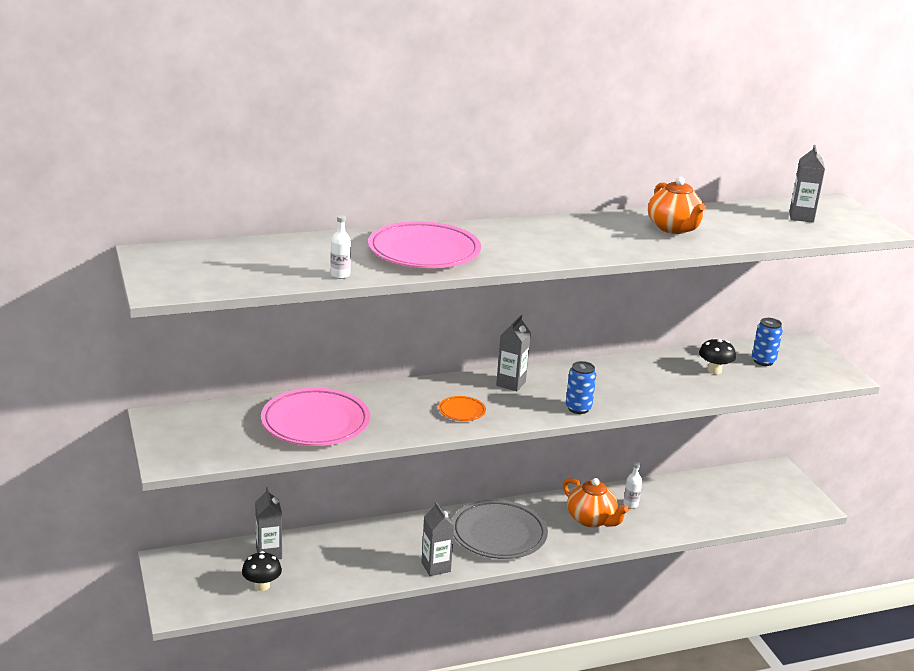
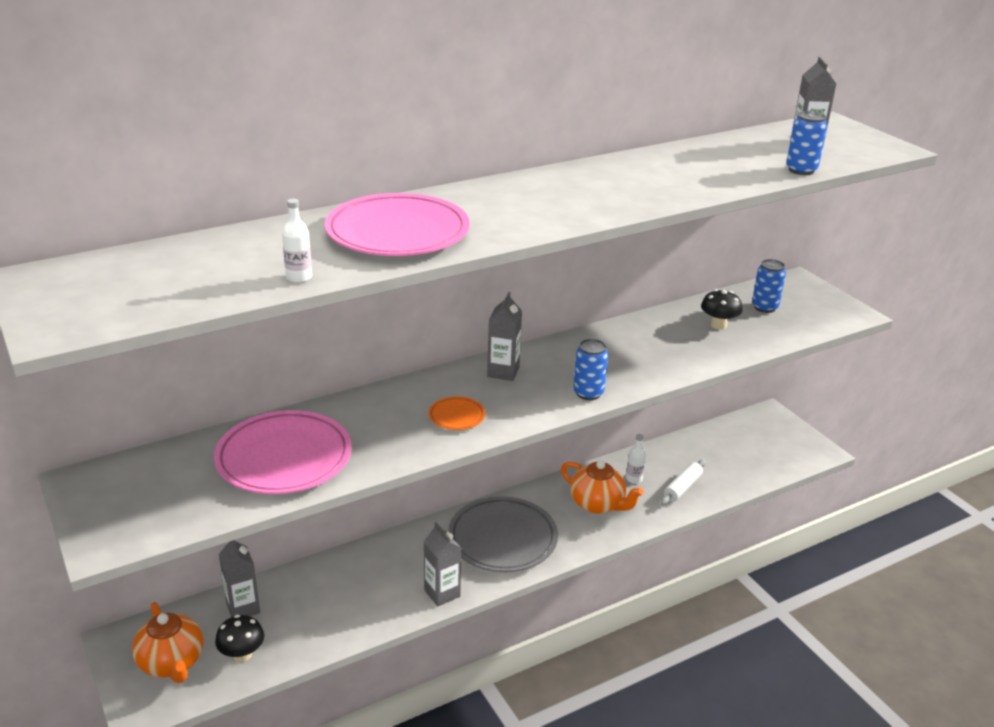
camera: 10 degrees left, 5 degrees up
orange teapot [648,177,706,234] -> orange teapot moved to [132,602,204,683]
none -> white rolling pin [661,459,705,505]
none -> blue can [786,111,827,175]

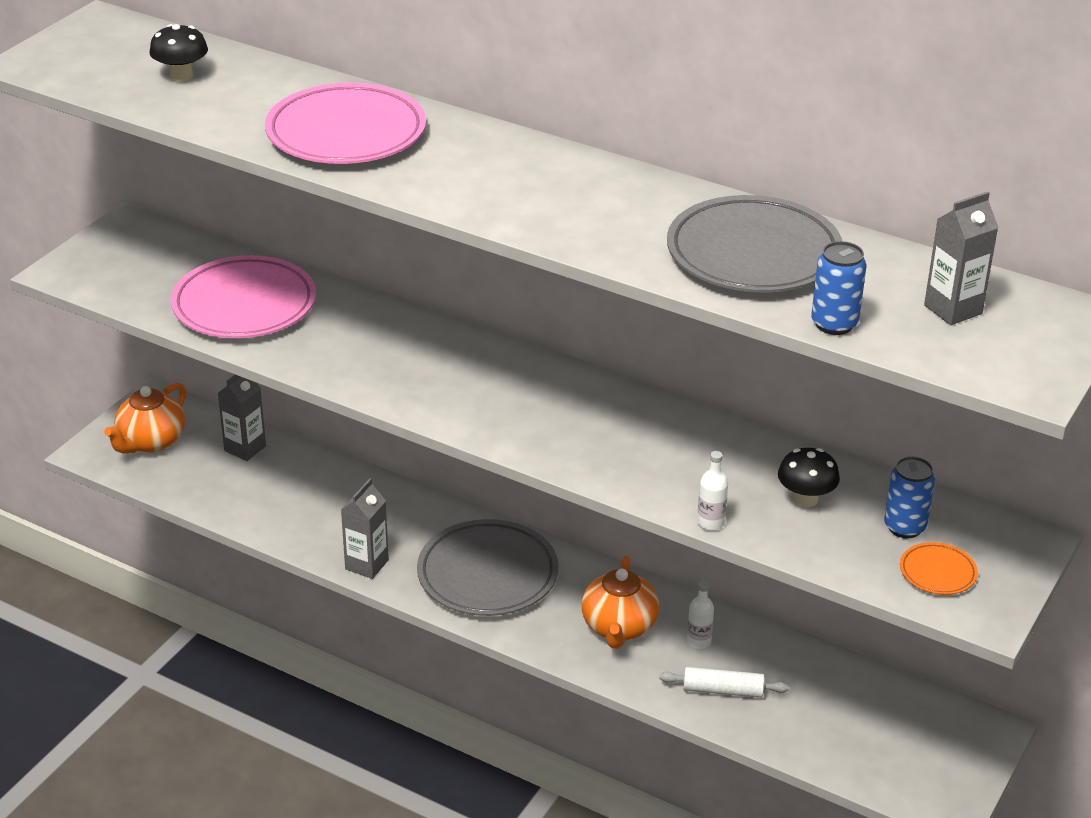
camera: 60 degrees right, 5 degrees up
black mushroom [215,615,264,662] -> black mushroom moved to [150,24,208,82]
white bottle [282,199,312,283] -> white bottle moved to [697,451,728,531]
orange plate [428,396,485,430] -> orange plate moved to [900,542,978,595]
grey carton [487,292,522,381] -> none
blue can [573,339,608,400] -> none
none -> grey plate [667,195,842,293]

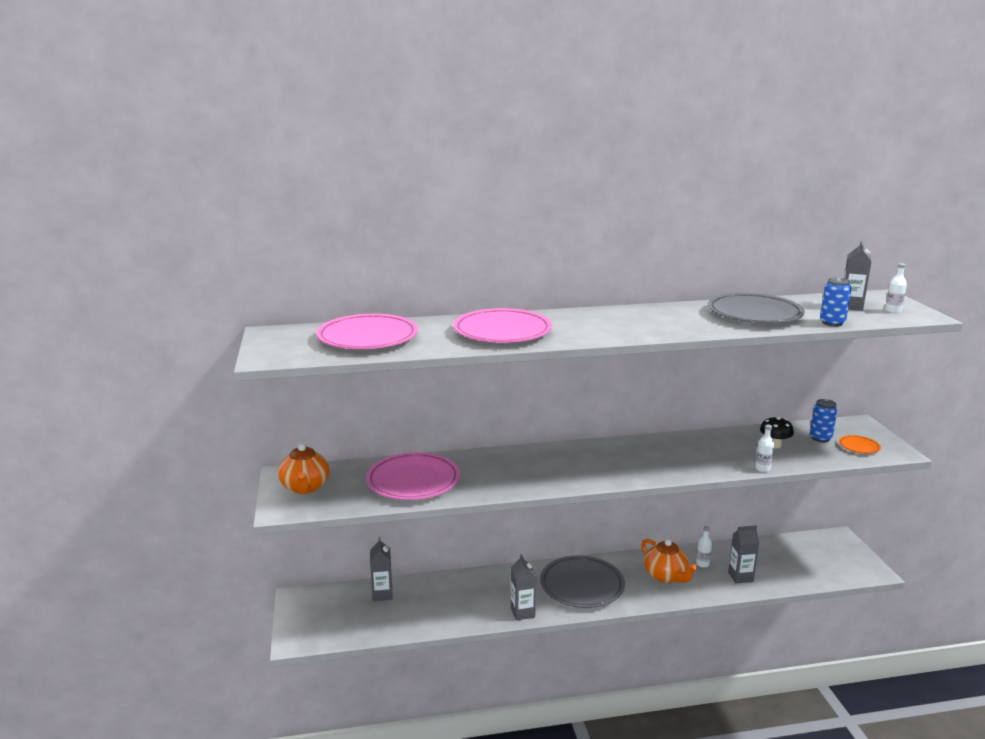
camera: 40 degrees left, 15 degrees down
orange teapot [104,383,186,454] -> orange teapot moved to [278,443,330,494]
black mushroom [150,24,208,82] -> pink plate [316,314,418,349]
white rolling pin [659,667,789,698] -> grey carton [728,526,759,583]
none -> white bottle [885,263,907,314]

